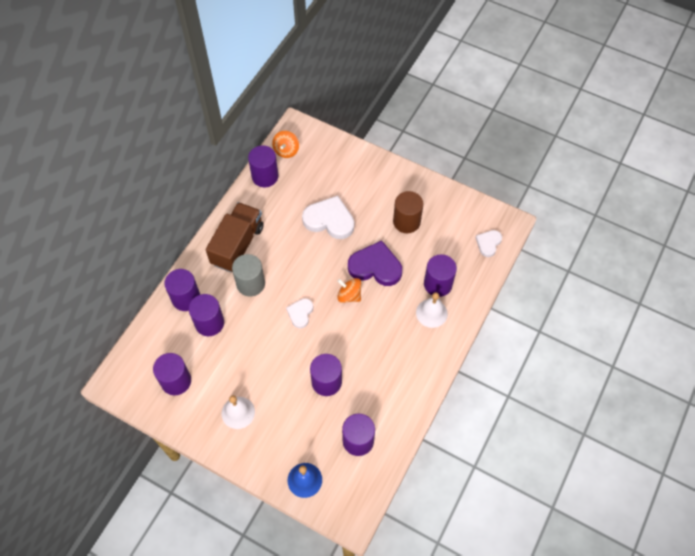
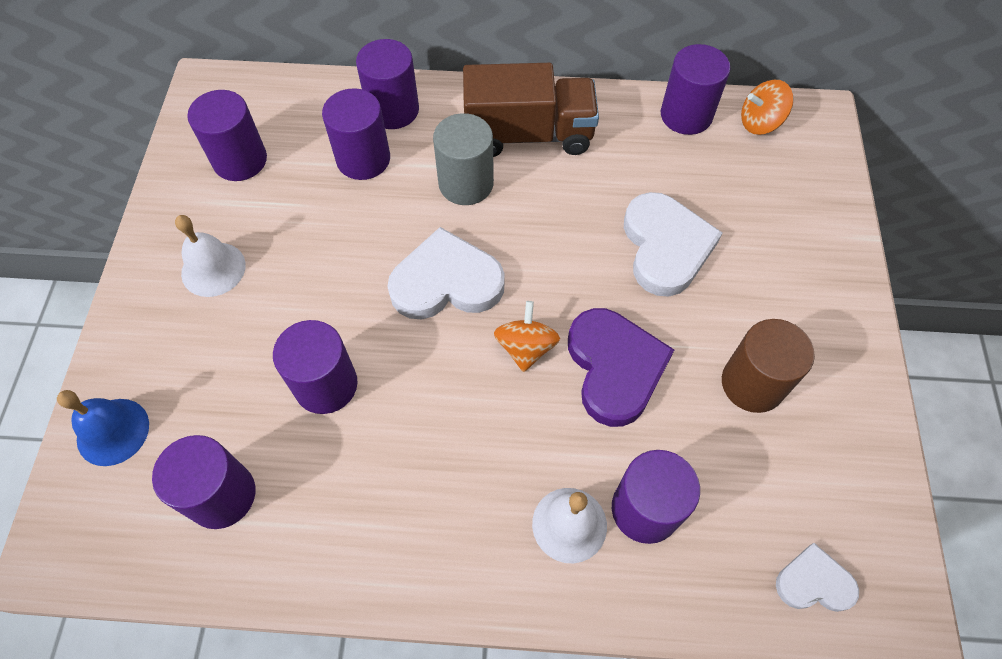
camera: 65 degrees right, 0 degrees up
white heart [286,298,313,329] -> white heart [387,227,505,319], size x1.79

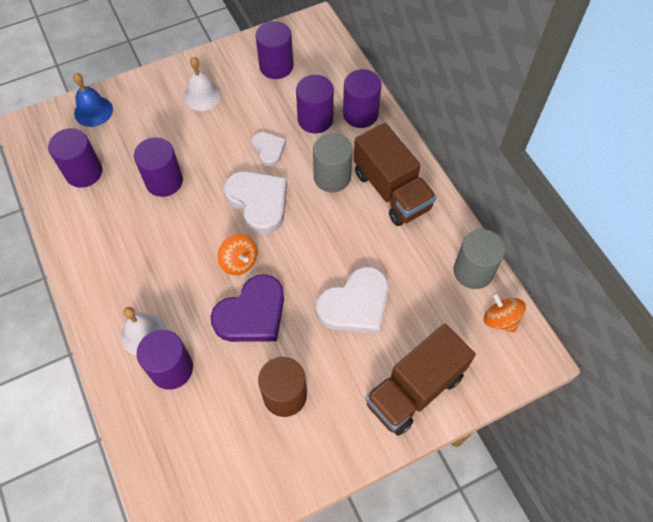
camera: 60 degrees right, 0 degrees up
orange spinning top [494,301,560,372] -> orange spinning top turned 75 degrees clockwise [218,234,257,275]
purple cylinder [661,44,730,135] -> grey cylinder [453,229,505,289]
white heart [776,543,859,612] -> white heart moved to [252,132,286,166]
none -> brown truck [365,324,476,436]

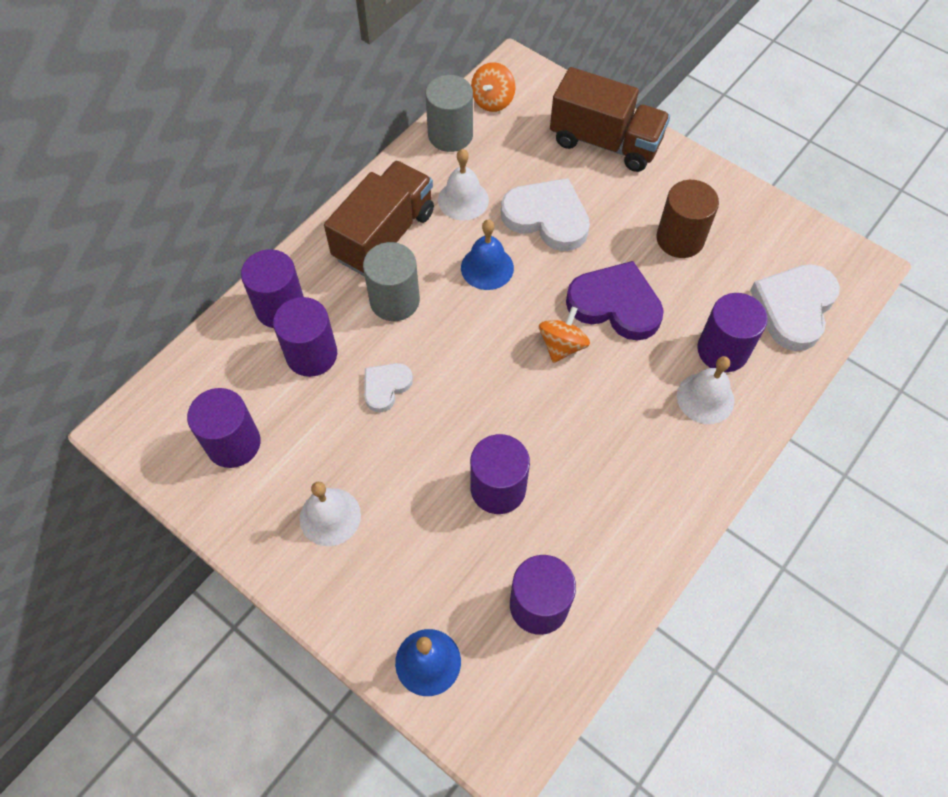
camera: 115 degrees left, 0 degrees up
white heart [224,171,287,234] -> white heart moved to [750,264,840,351]
none -> white bell [438,149,489,220]
none -> blue bell [461,220,514,290]

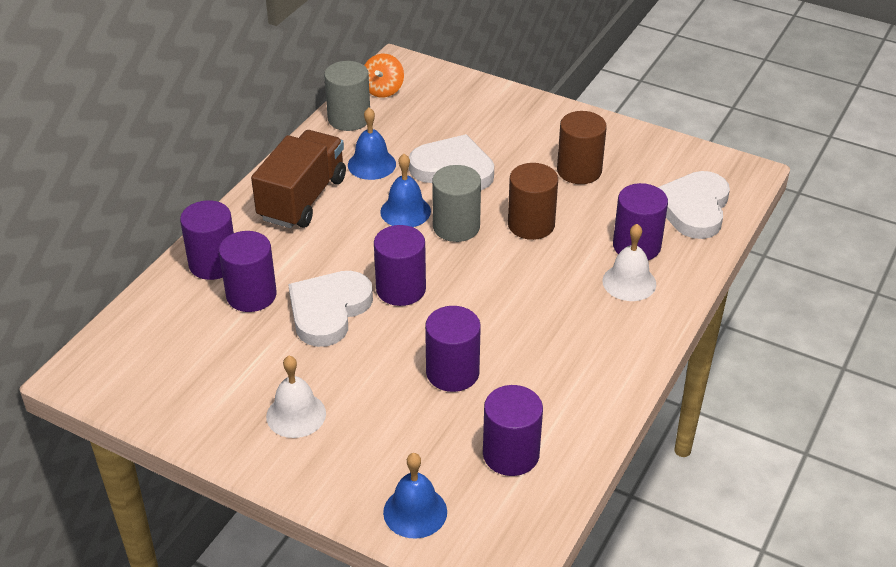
camera: 10 degrees left, 20 degrees down
purple cylinder [187,388,261,468] -> purple cylinder moved to [374,225,426,306]
grey cylinder [363,242,420,321] -> grey cylinder moved to [432,165,481,242]
white heart [364,363,413,412] -> white heart [288,271,373,347], size x1.79
white bell [438,149,489,220] -> blue bell [348,108,396,180]
orange spinning top [539,307,590,363] -> none
brown truck [550,67,670,172] -> none
purple heart [566,261,664,341] -> brown cylinder [508,163,558,240]

